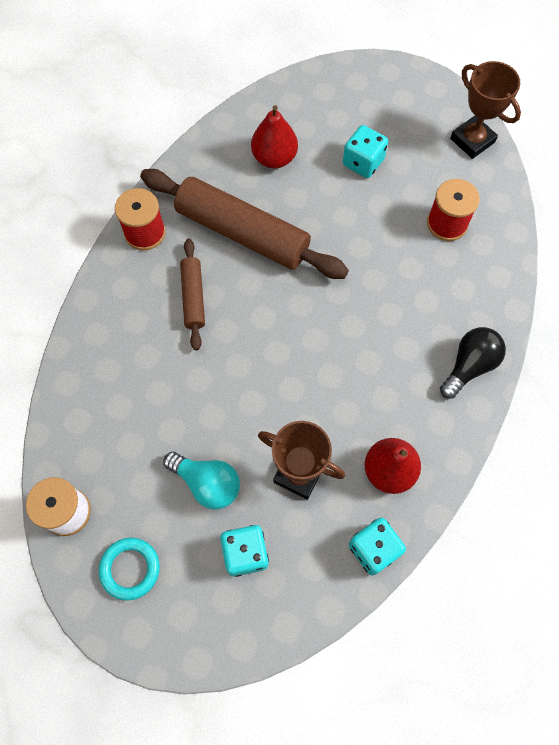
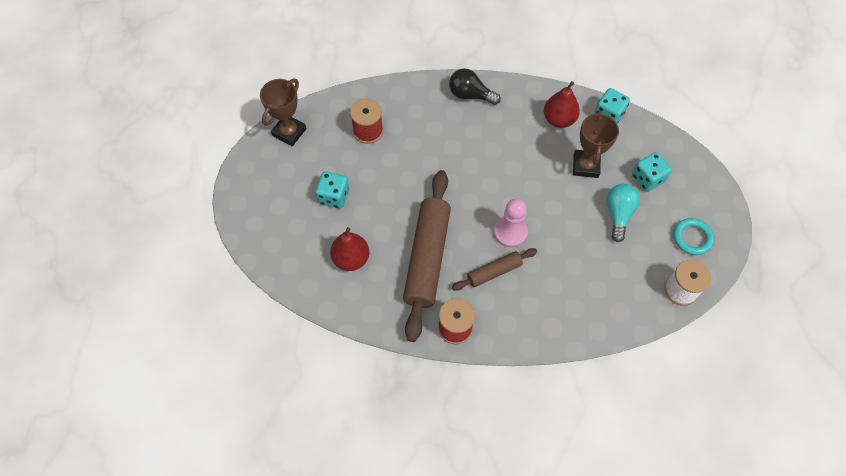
camera: 110 degrees left, 5 degrees down
none -> pink pawn [494,198,528,248]

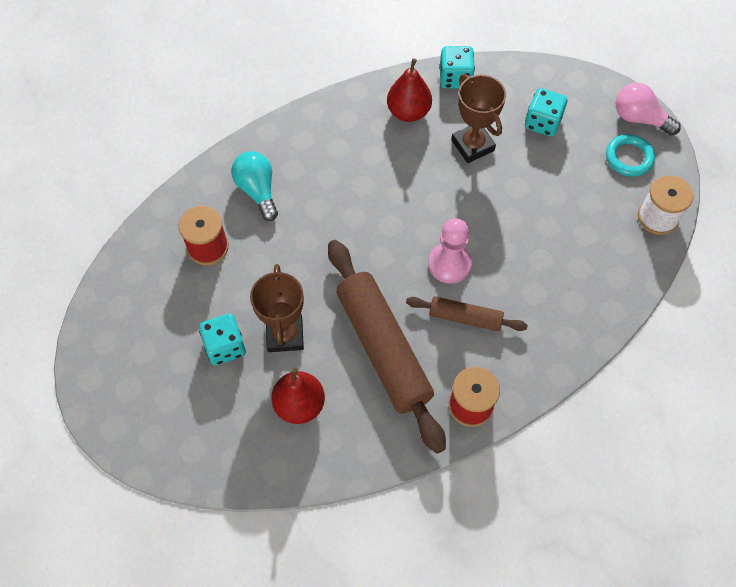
camera: 35 degrees left, 0 degrees up
brown trophy [260,79,306,146] -> brown trophy moved to [250,264,304,352]
black light bulb [449,68,501,105] -> none
brown rolling pin [452,248,537,291] -> brown rolling pin turned 75 degrees clockwise [406,296,528,331]
turquoise light bulb [606,184,640,242] -> turquoise light bulb moved to [231,151,278,221]
none -> pink light bulb [616,83,681,136]

